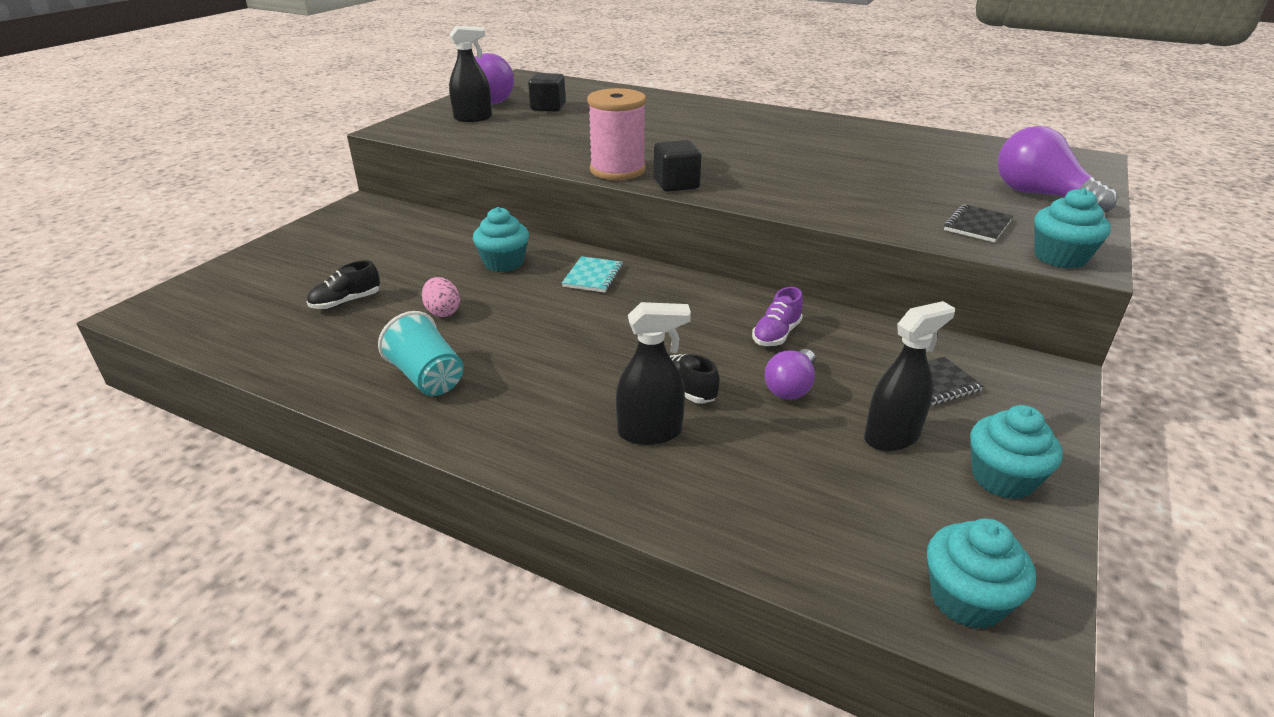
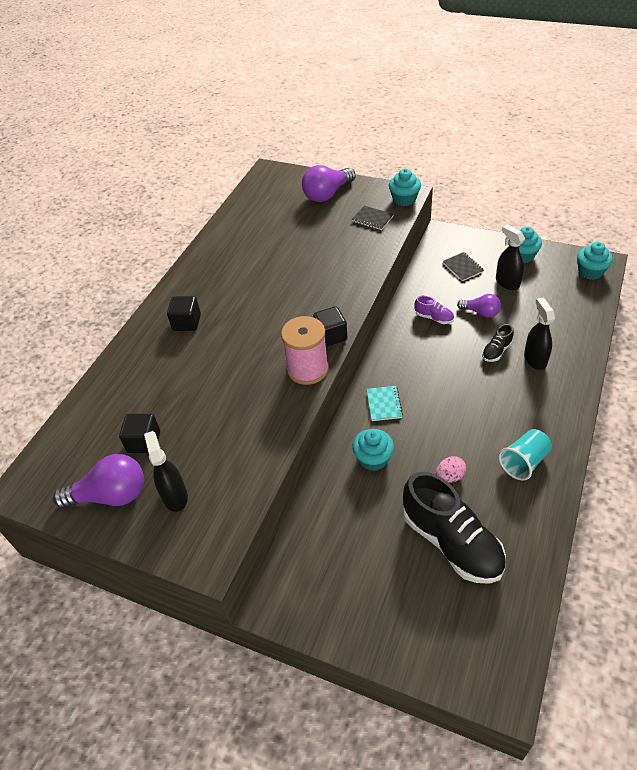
camera: 90 degrees left, 15 degrees up
black shoe [307,260,380,309] -> black shoe [403,472,506,584], size x2.26
turquoise notebook [562,256,623,293] -> turquoise notebook turned 75 degrees clockwise [367,386,403,421]
none -> black cube [167,296,201,331]

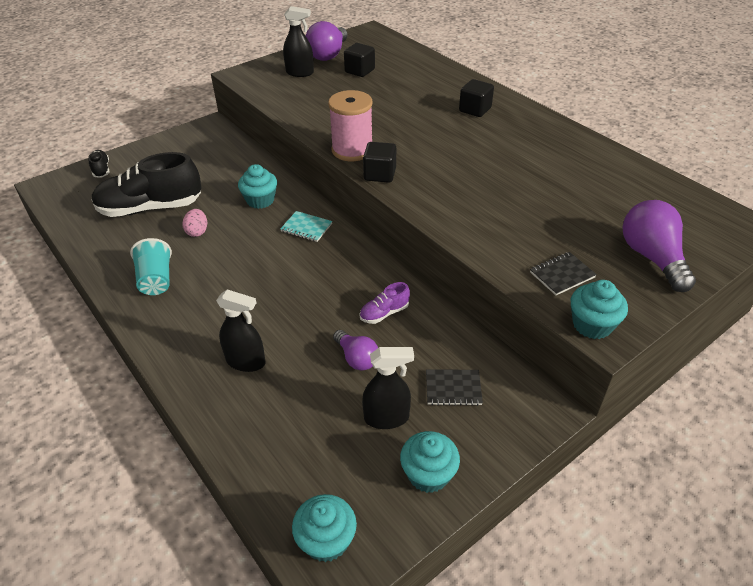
camera: 115 degrees right, 5 degrees down
purple light bulb [457,294,501,318] -> purple light bulb turned 90 degrees counterclockwise [333,330,378,370]
black shoe [482,324,514,362] -> black shoe moved to [88,150,109,177]

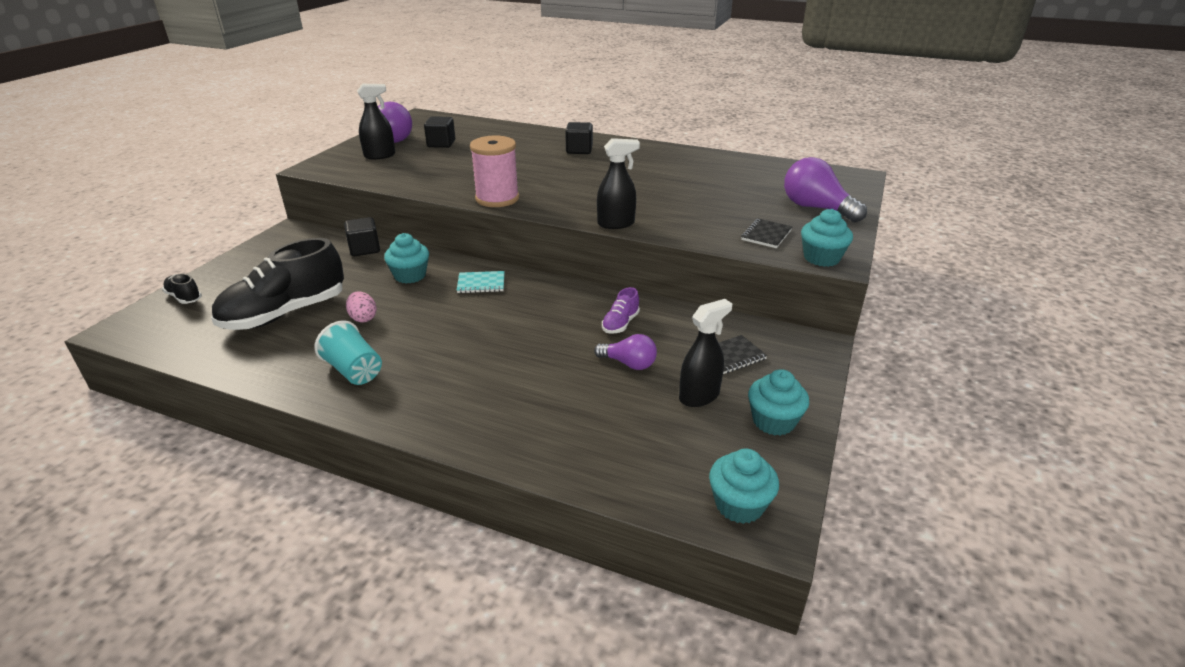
camera: 30 degrees left, 10 degrees down
black spray bottle [216,289,266,372] -> black spray bottle moved to [597,138,640,229]
black cube [363,142,396,183] -> black cube moved to [344,217,380,256]

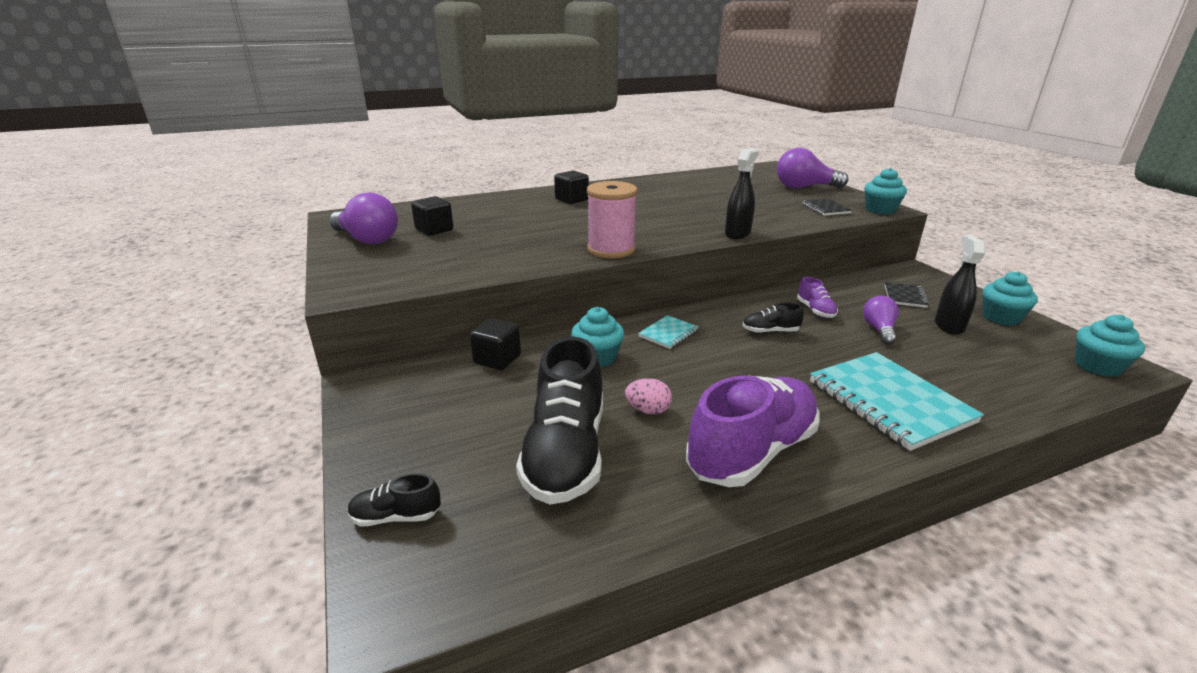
camera: 45 degrees left, 5 degrees down
turquoise cup [314,321,382,385] -> purple shoe [686,376,820,487]
black spray bottle [357,84,395,159] -> none
purple light bulb [594,334,657,370] -> purple light bulb turned 60 degrees counterclockwise [863,296,899,345]
none -> black shoe [743,302,804,333]
none -> turquoise notebook [810,352,984,451]

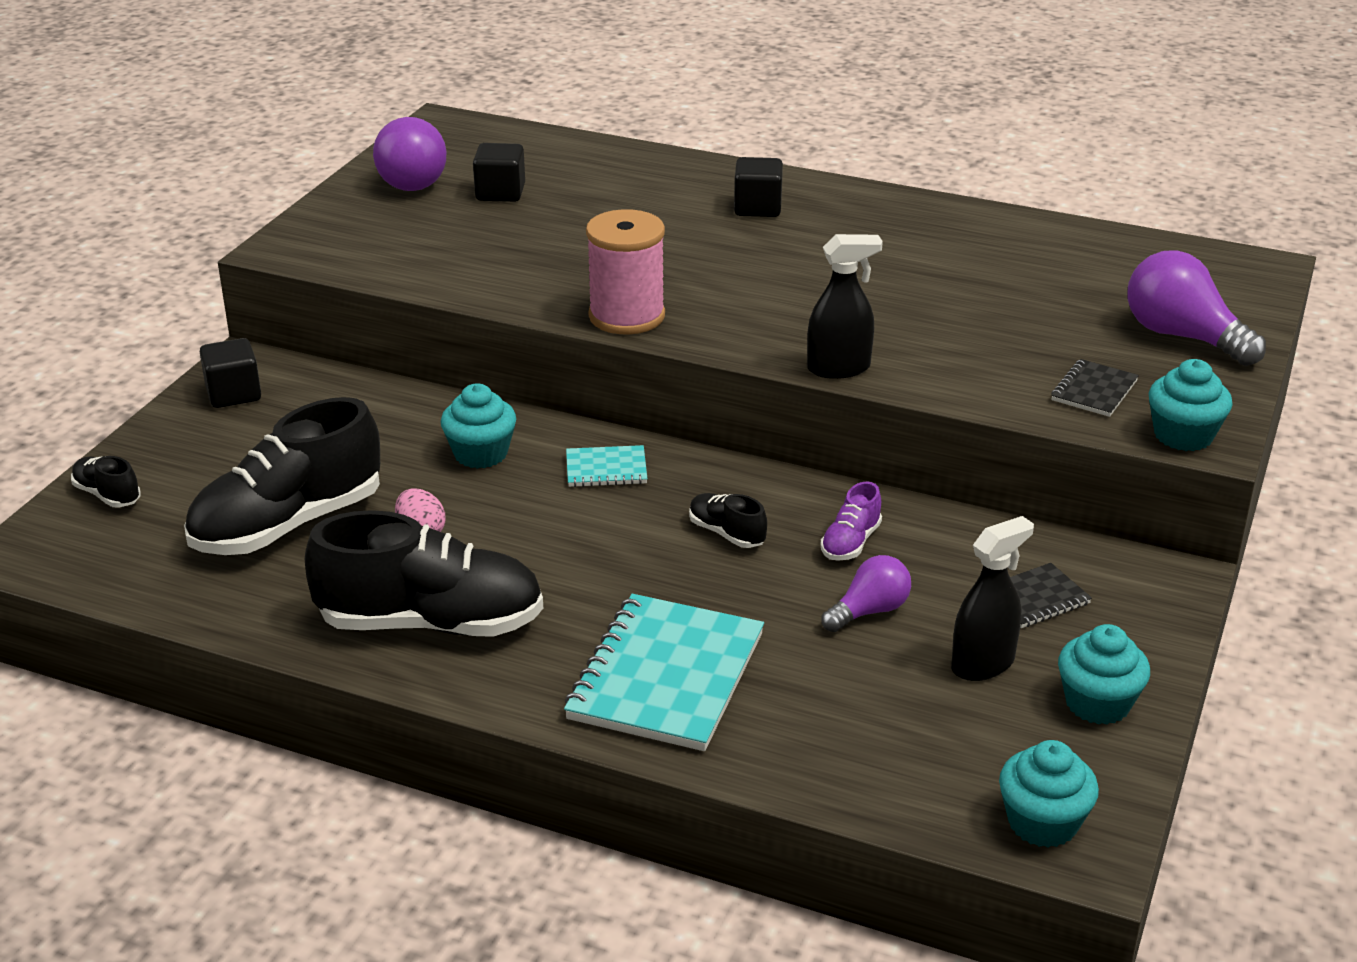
camera: 45 degrees right, 5 degrees up
black cube [470,318,521,370] -> black cube moved to [200,338,261,408]
purple shoe [686,376,820,487] -> black shoe [305,510,543,637]

